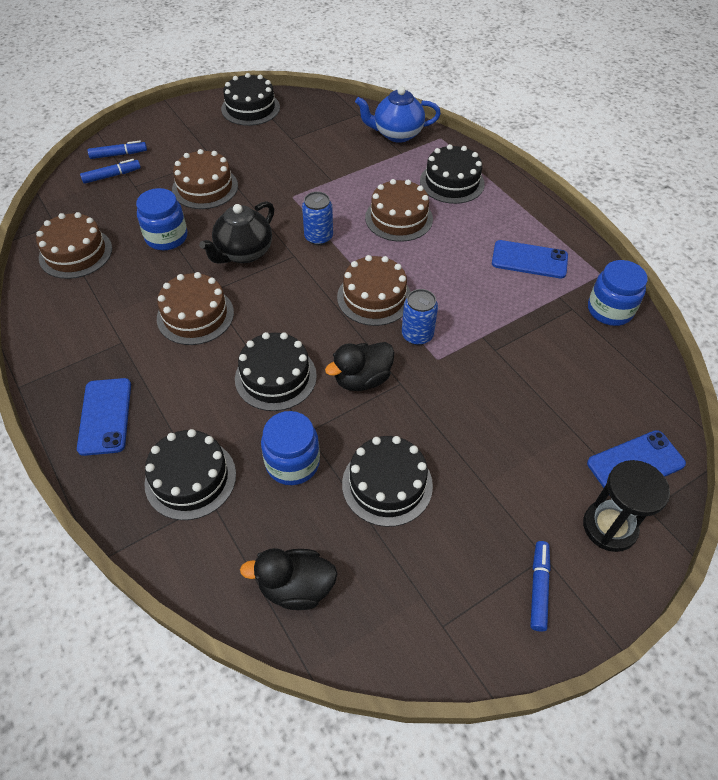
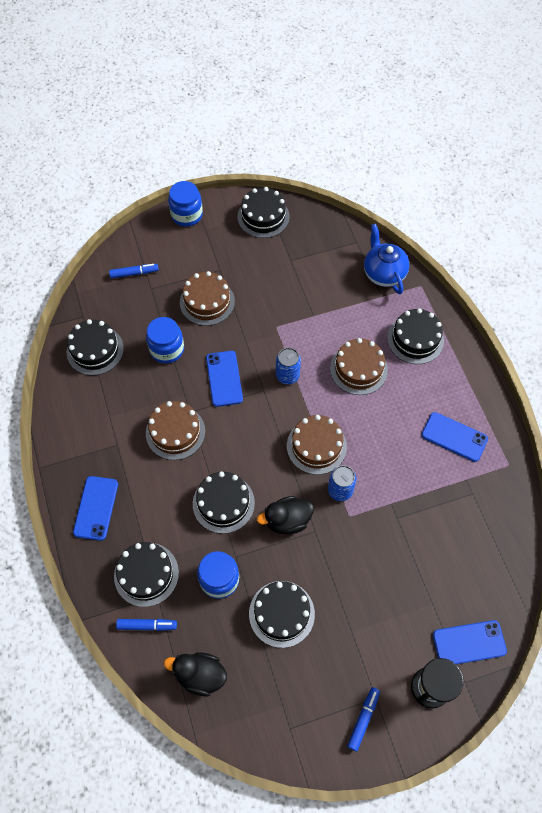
camera: 15 degrees right, 10 degrees up
brown cake [36,212,112,279] -> black cake [67,319,124,375]
blue marker [88,141,147,159] -> blue marker moved to [116,619,177,631]
black teapot [199,201,274,264] -> blue phone [206,351,243,407]
blue teapot [355,87,441,143] -> blue teapot turned 60 degrees clockwise [364,224,409,294]
blue jar [588,260,648,326] -> blue jar moved to [168,181,203,227]

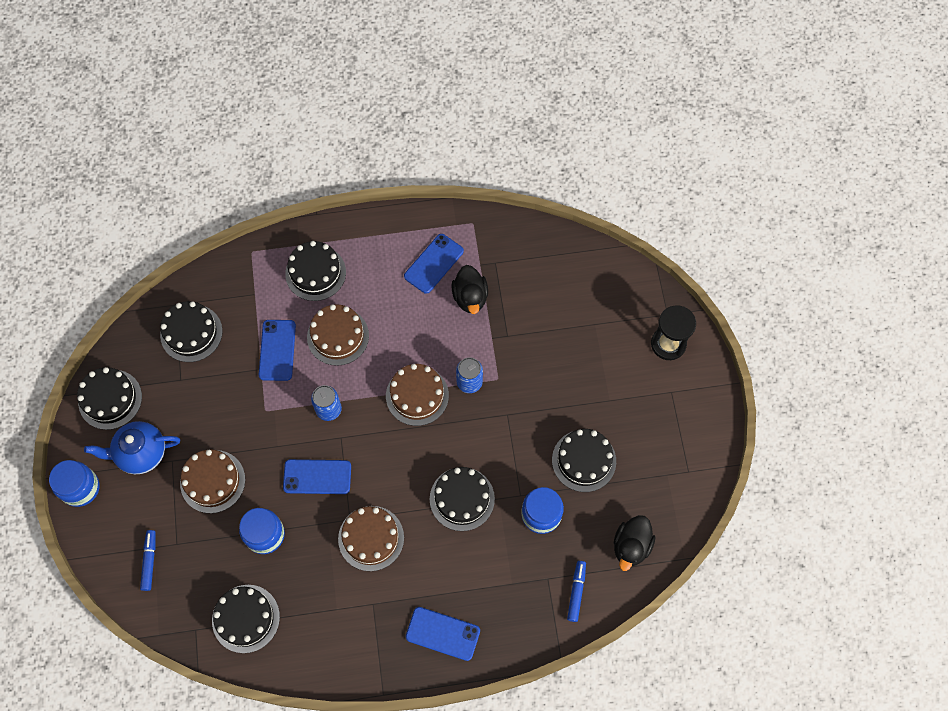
camera: 80 degrees left, 5 degrees up
black cake [114,542,179,607] -> black cake moved to [160,301,223,362]
black duck [257,496,314,535] -> black duck moved to [451,265,488,314]
blue marker [347,687,380,751] -> none
blue teapot [364,224,409,294] -> blue teapot moved to [84,421,180,474]
blue phone [433,620,507,664] -> blue phone moved to [259,320,296,381]

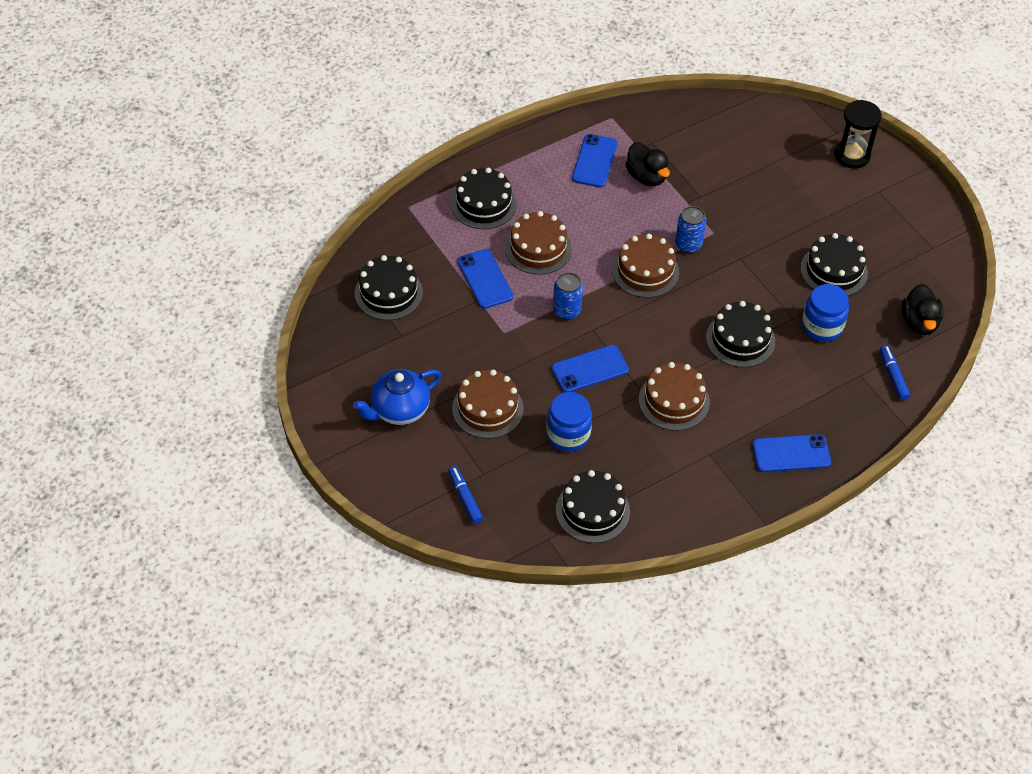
camera: 25 degrees left, 15 degrees down
blue jar [49,460,100,507] -> none
black cake [77,367,142,430] -> none

